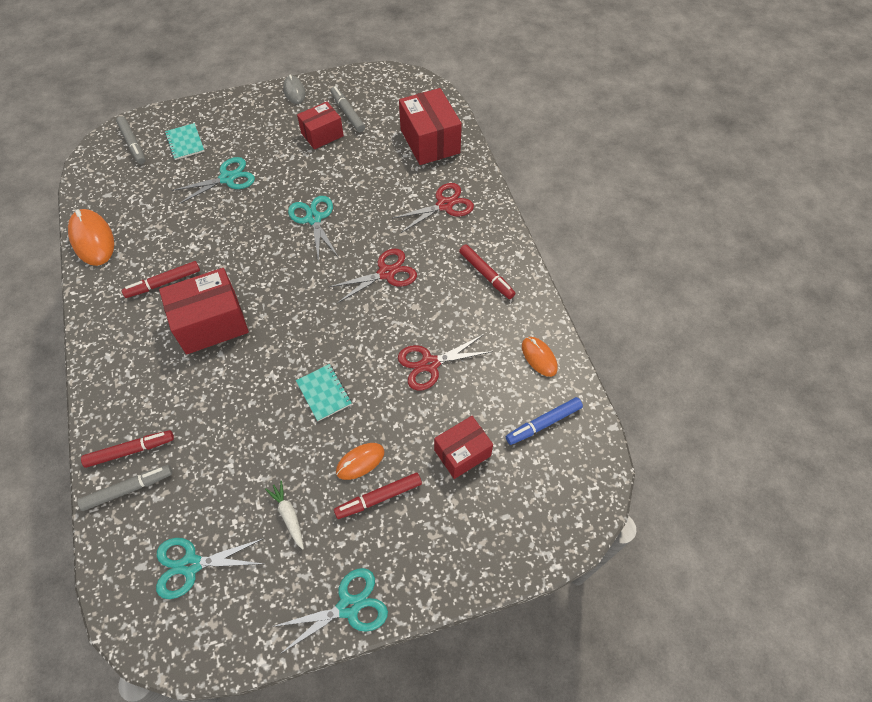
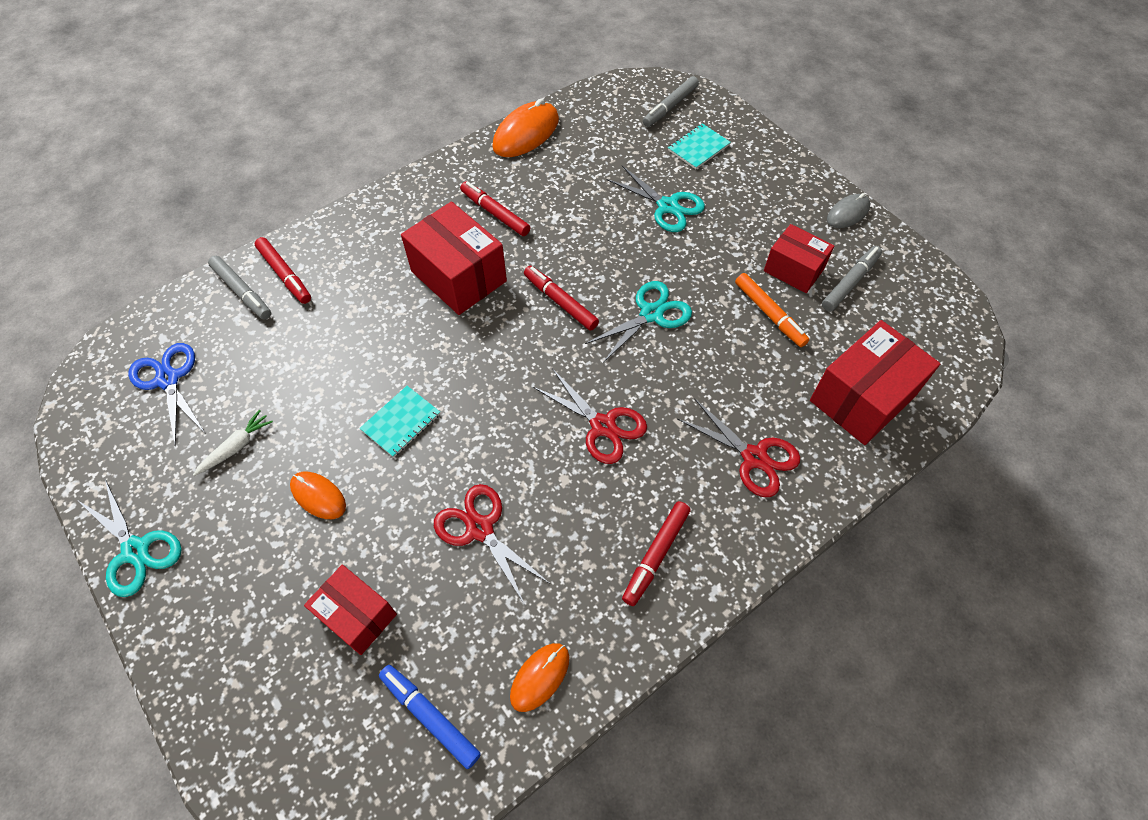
camera: 70 degrees right, 0 degrees up
turquoise scissors [156,538,264,599] -> blue scissors [128,343,204,445]
red marker [334,473,422,519] -> red marker moved to [524,266,599,331]
none -> orange marker [735,273,809,347]

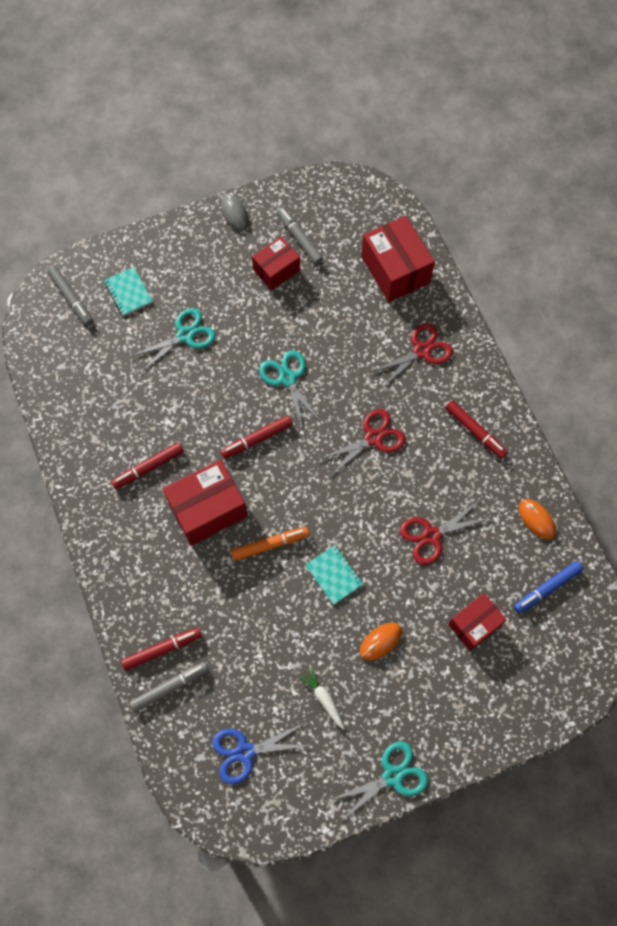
camera: 75 degrees left, 10 degrees up
orange mouse [492,99,559,157] -> none
orange marker [735,273,809,347] -> orange marker moved to [231,527,309,561]

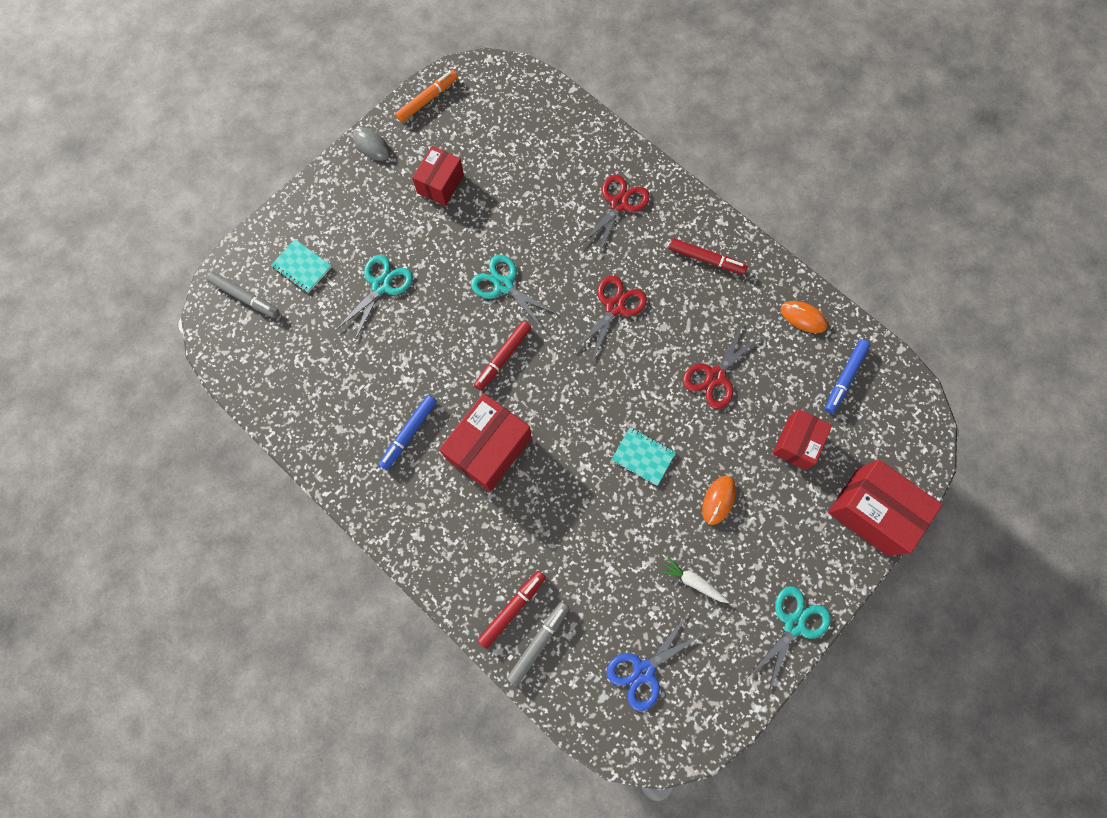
camera: 25 degrees left, 5 degrees up
red marker [111,442,184,489] -> blue marker [378,395,437,470]
orange marker [231,527,309,561] -> orange marker moved to [395,70,458,122]
grey marker [277,207,323,265] -> none
red box [361,216,435,302] -> red box moved to [828,460,942,556]

